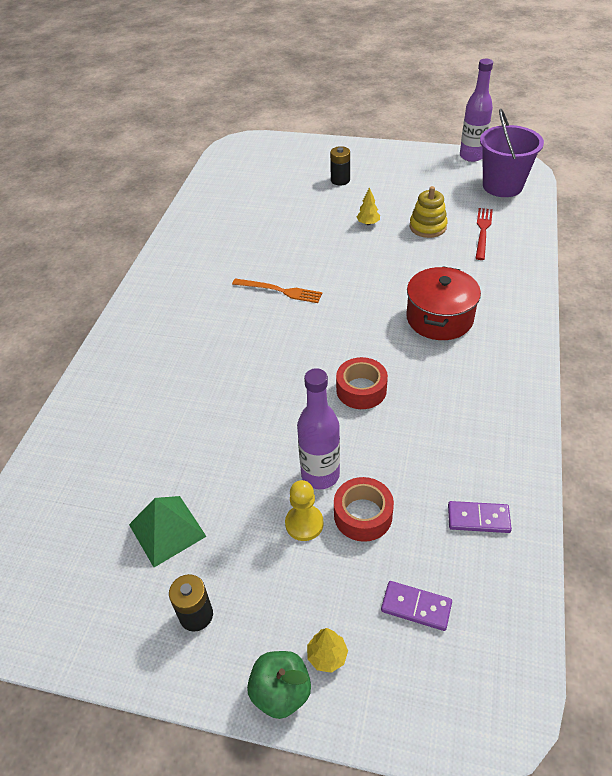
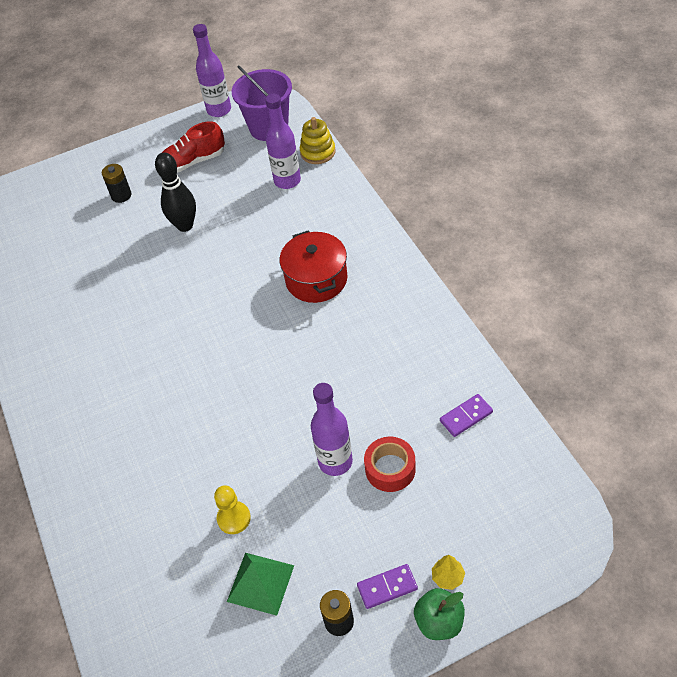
camera: 35 degrees left, 5 degrees up
orange fork [232,278,323,303] -> none
yellow pawn [285,480,324,541] -> yellow pawn moved to [214,485,251,534]
red tape [336,357,388,409] -> none
yellow tree [356,187,380,225] -> black bowling pin [155,152,196,232]
purple domino [381,581,452,631] -> purple domino moved to [357,564,418,609]
yellow stacking toy [410,186,448,238] -> yellow stacking toy moved to [300,117,335,164]
red fork [475,208,493,260] -> purple bottle [265,94,301,189]
none -> red shoe [162,121,225,173]

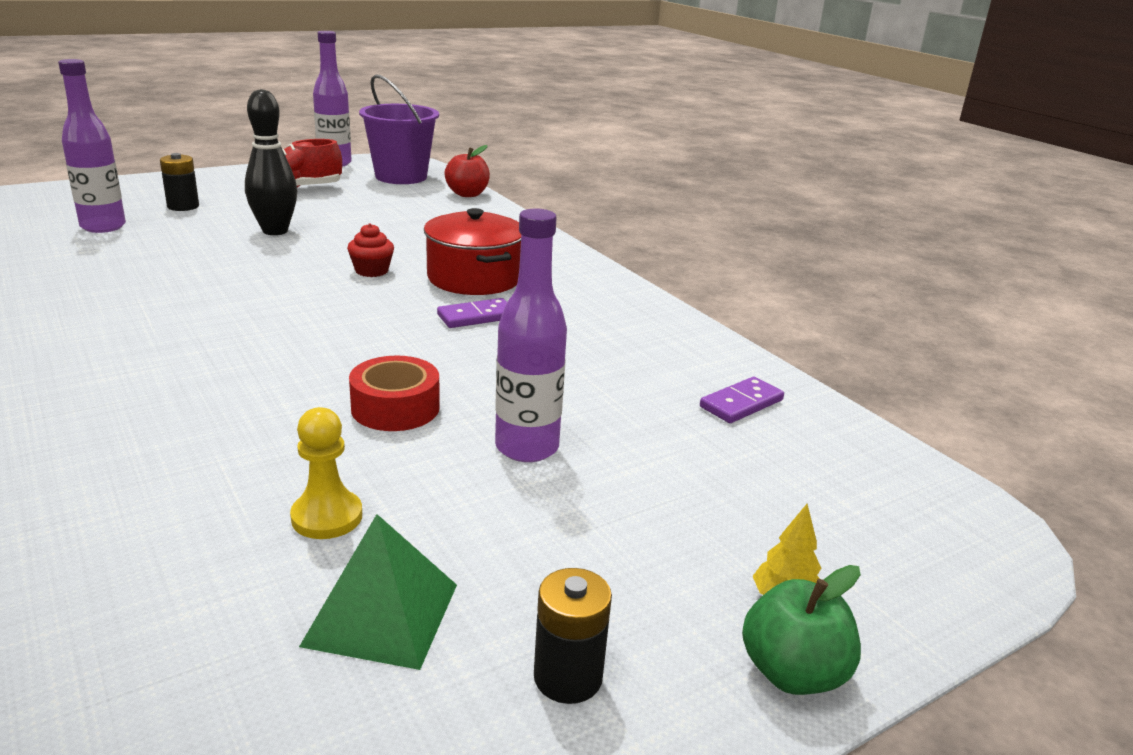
camera: 15 degrees left, 25 degrees down
purple bottle [265,94,301,189] -> purple bottle moved to [58,59,126,233]
yellow stacking toy [300,117,335,164] -> red apple [445,145,490,197]
purple domino [357,564,418,609] -> purple domino moved to [437,298,507,328]
red tape [364,437,416,492] -> red tape moved to [349,356,440,431]
none -> red cupcake [347,223,394,277]

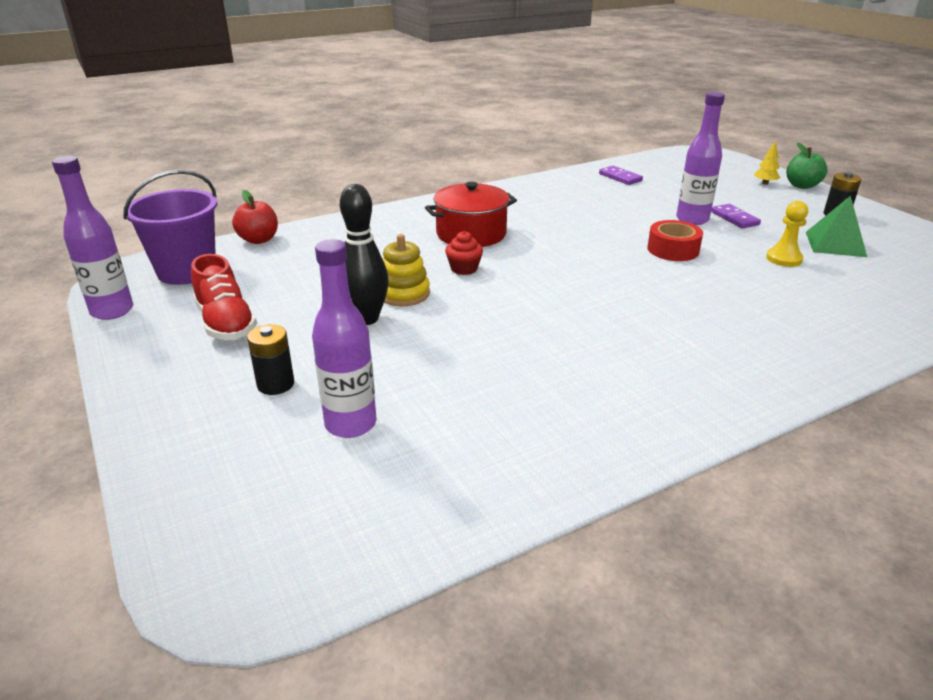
camera: 85 degrees left, 5 degrees up
purple domino [437,298,507,328] -> purple domino moved to [711,204,761,228]
none -> yellow stacking toy [383,234,430,306]

